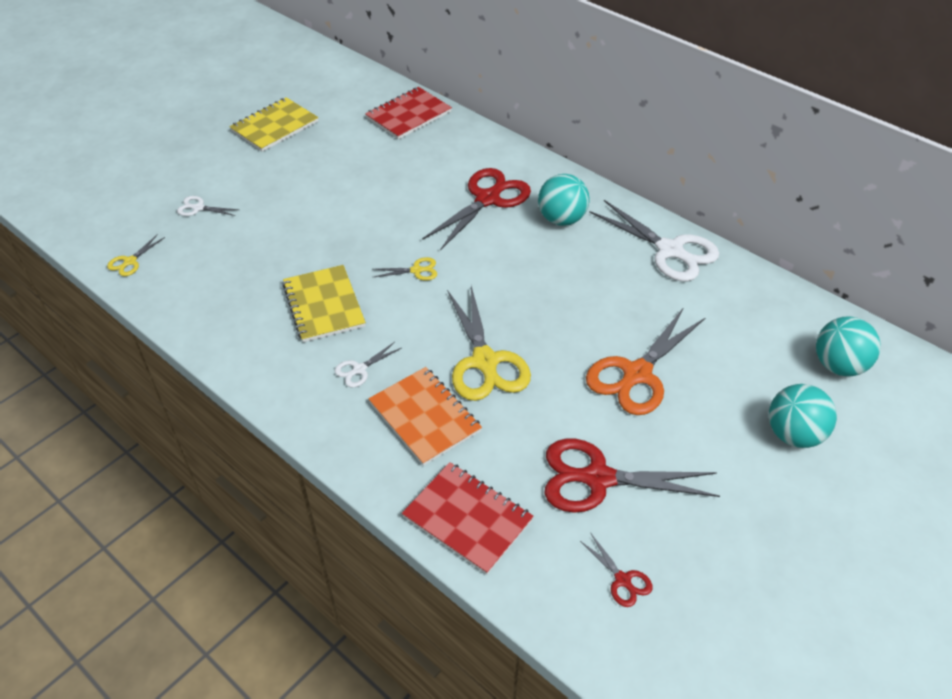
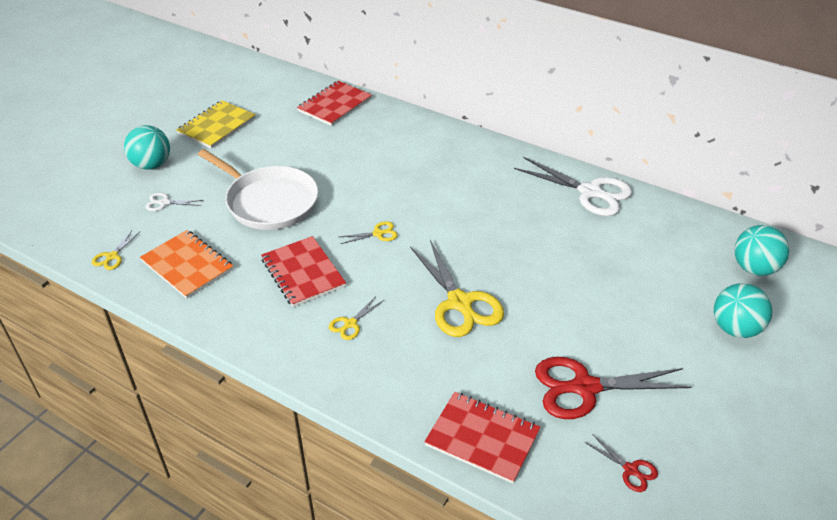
camera: 10 degrees left, 5 degrees down
yellow notebook [282,265,366,342] -> red notebook [261,236,346,307]
white scissors [335,342,401,387] -> yellow scissors [329,296,384,340]
orange notebook [368,367,482,466] -> orange notebook moved to [140,230,233,299]
red scissors [422,168,531,250] -> none
turquoise ball [538,174,590,226] -> turquoise ball moved to [124,125,170,170]
orange scissors [586,307,705,415] -> none
none -> white pan [198,149,318,230]

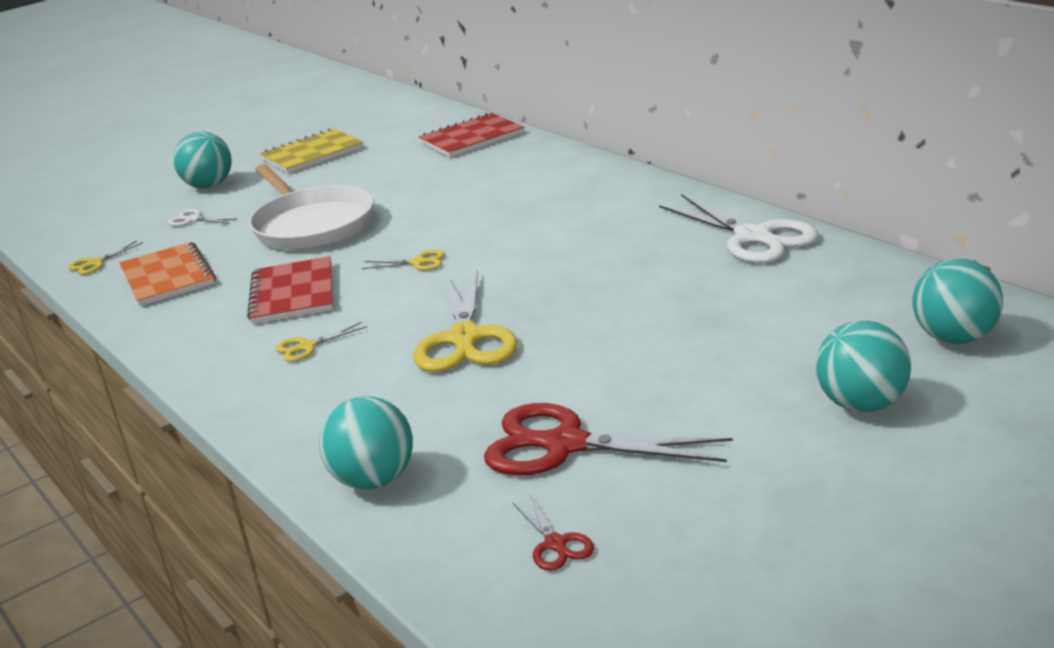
camera: 25 degrees right, 15 degrees down
red notebook [424,392,541,483] -> turquoise ball [319,396,413,490]

